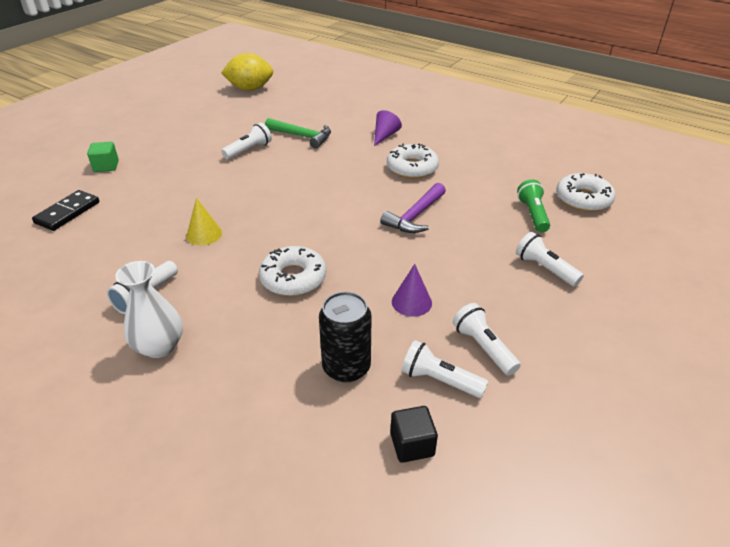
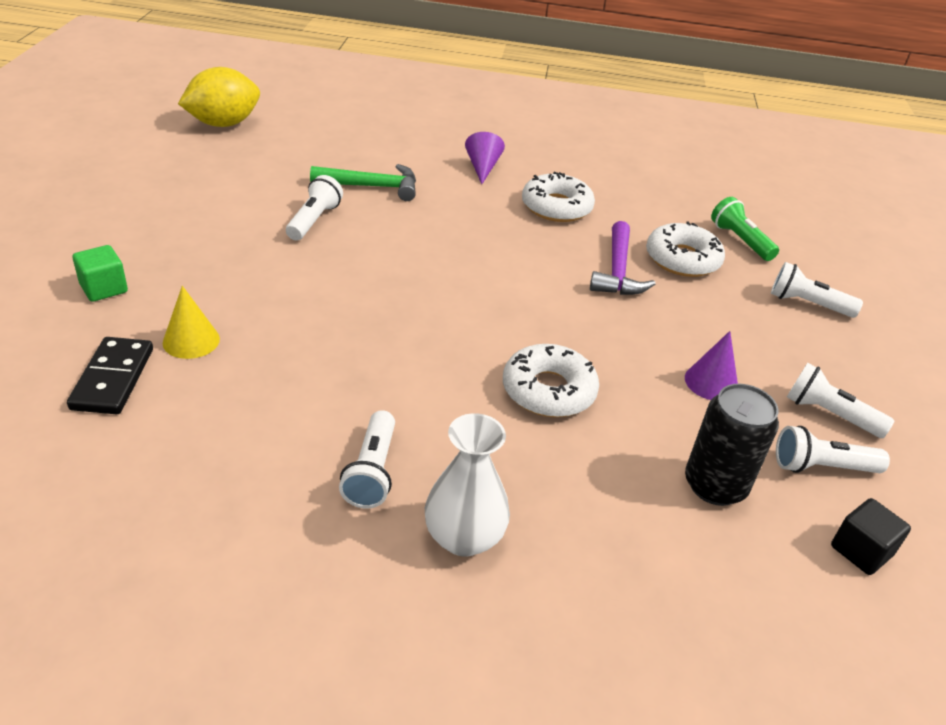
camera: 30 degrees left, 0 degrees up
yellow cone [186,198,222,245] -> yellow cone moved to [163,286,220,359]
white donut [556,173,616,212] -> white donut moved to [646,222,725,277]

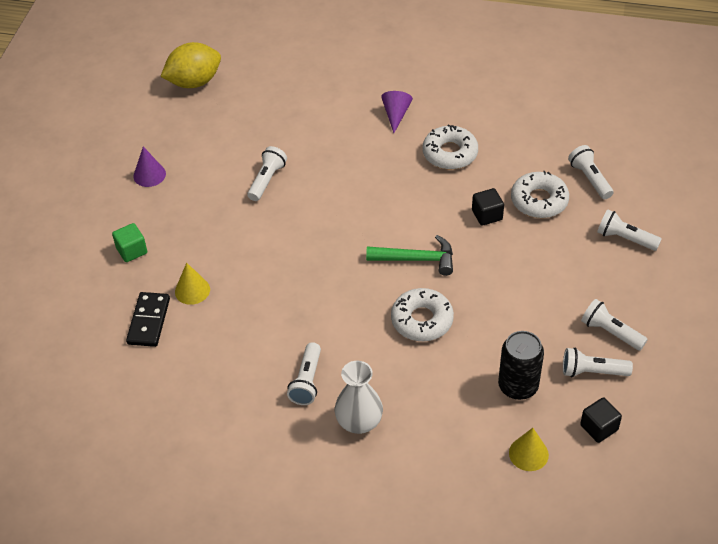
camera: 10 degrees right, 10 degrees up
green hammer [310,164,416,201] -> green hammer moved to [366,235,453,276]
purple hammer [590,221,656,295] -> black cube [472,188,504,226]
purple cone [685,331,738,400] -> purple cone moved to [133,147,166,187]
green flashlight [711,197,779,261] -> white flashlight [568,145,614,199]
none -> yellow cone [509,428,549,471]

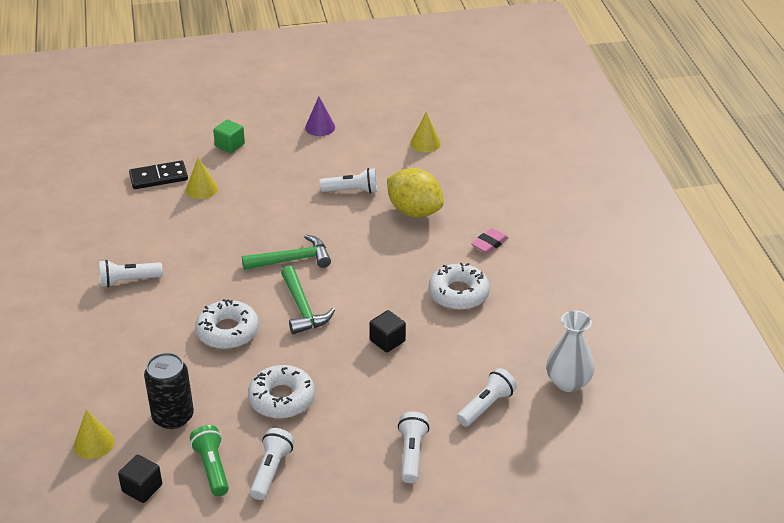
camera: 65 degrees right, 10 degrees down
yellow lemon [160,42,221,88] -> yellow lemon moved to [387,168,444,218]
white vase [335,361,383,434] -> white vase moved to [546,310,595,392]
purple cone [381,91,413,133] -> pink eraser [471,228,508,254]
white donut [511,171,569,218] -> white donut moved to [248,365,315,419]
white flashlight [563,348,633,377] -> green flashlight [190,425,229,496]
none -> green hammer [242,235,331,270]
none -> yellow cone [410,112,441,153]

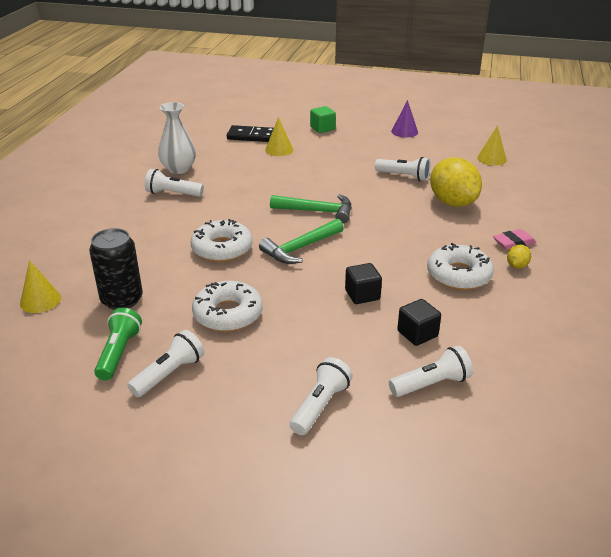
camera: 25 degrees right, 5 degrees down
black cube [118,455,162,503] -> black cube moved to [397,299,441,346]
green hammer [281,265,335,334] -> green hammer turned 45 degrees clockwise [259,219,344,264]
white vase [546,310,595,392] -> white vase moved to [158,102,196,174]
none -> yellow lemon [507,245,531,269]

